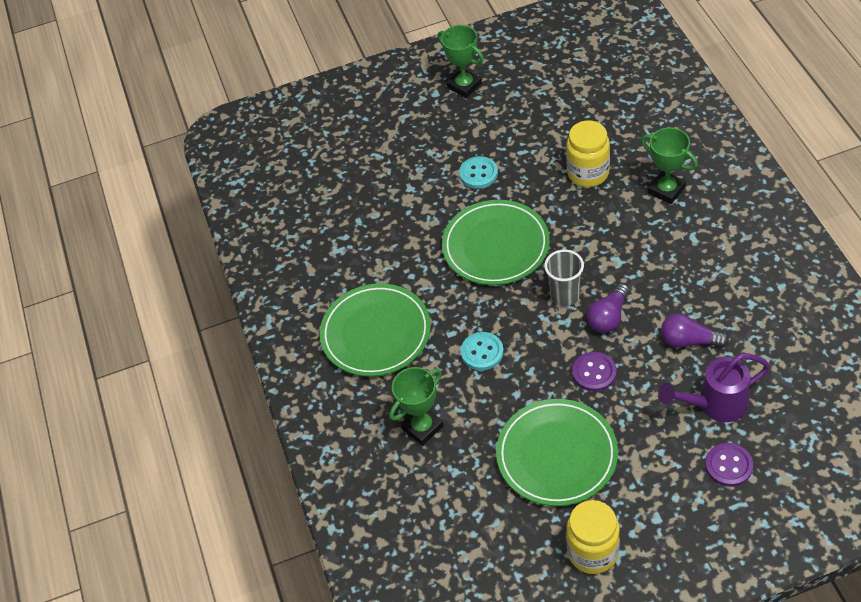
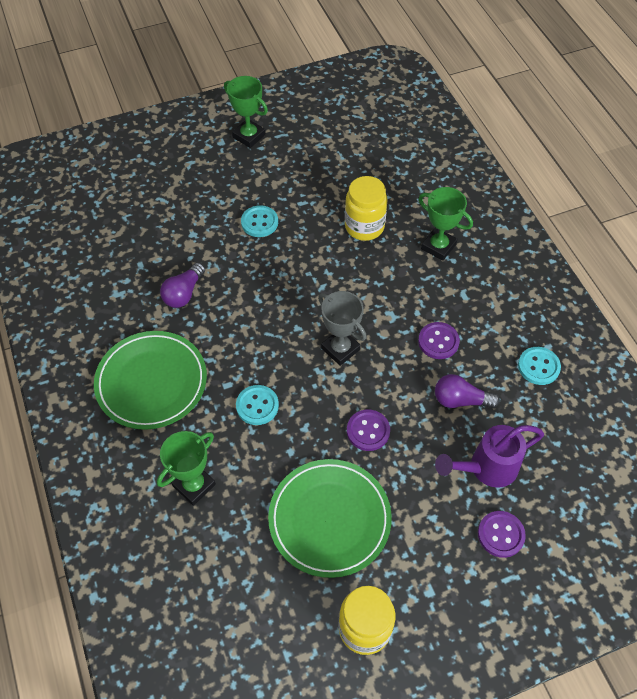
camera: 10 degrees left, 5 degrees up
green plate [442,200,550,285] -> none
grey cup [544,250,584,306] -> grey trophy [318,291,367,366]
purple light bulb [587,283,630,333] -> purple light bulb moved to [160,262,205,308]
none -> purple button [418,322,460,359]
none -> turquoise button [518,347,561,385]

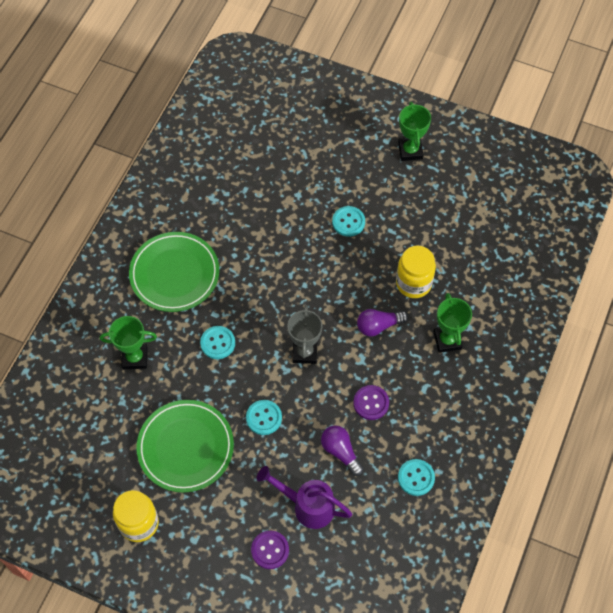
camera: 45 degrees right, 5 degrees up
purple light bulb [160,262,205,308] -> purple light bulb moved to [357,309,408,336]
purple button [347,410,390,451] -> turquoise button [246,400,282,435]

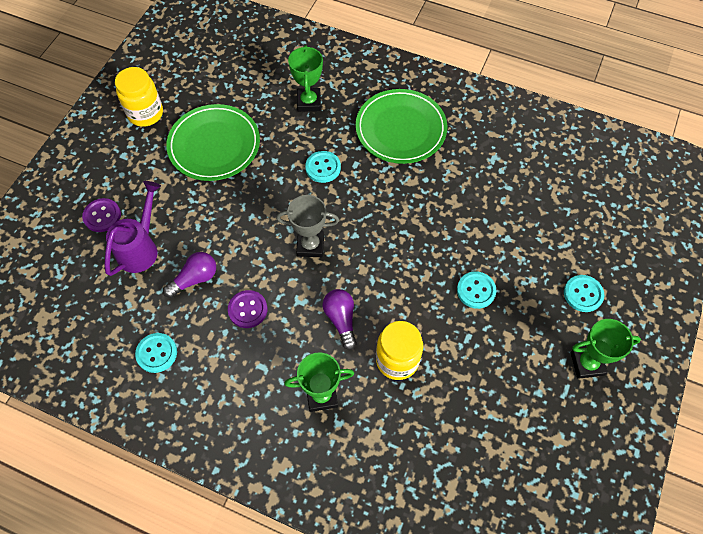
camera: 90 degrees right, 0 degrees up
turquoise button [246,400,282,435] -> turquoise button moved to [564,275,604,312]

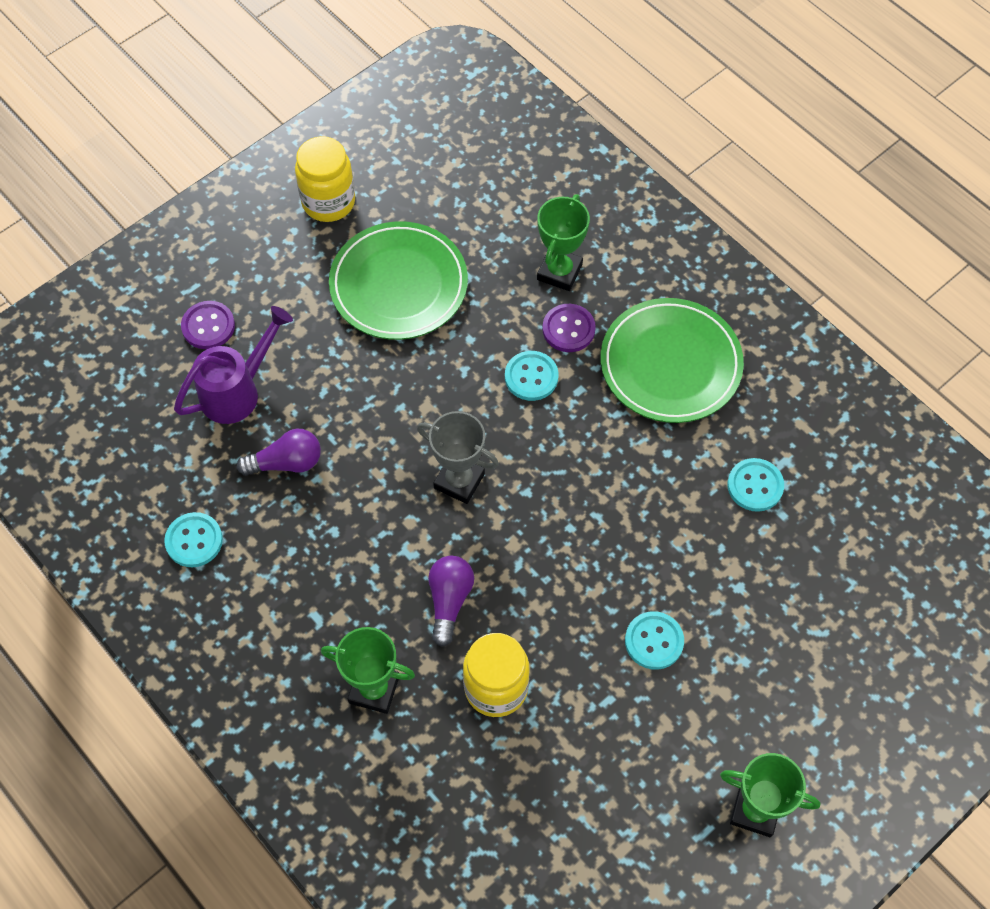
camera: 25 degrees right, 0 degrees up
purple button [228,290,267,328] -> purple button moved to [542,304,596,352]
turquoise button [564,275,604,312] -> turquoise button moved to [727,458,784,512]

